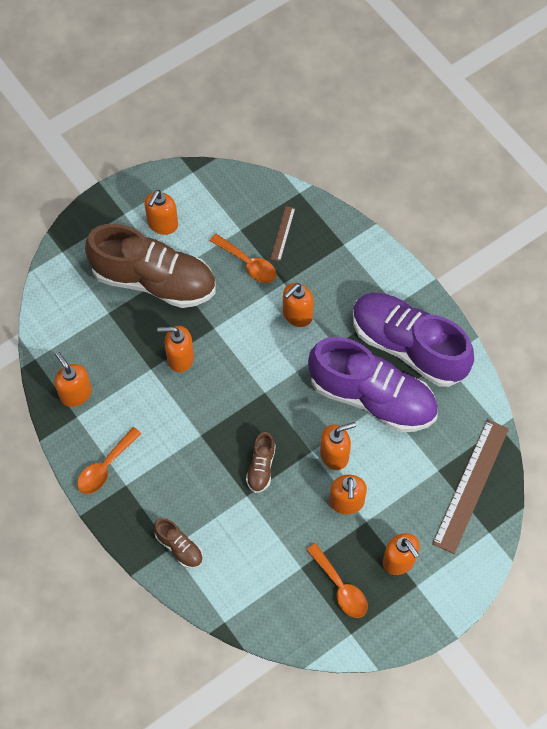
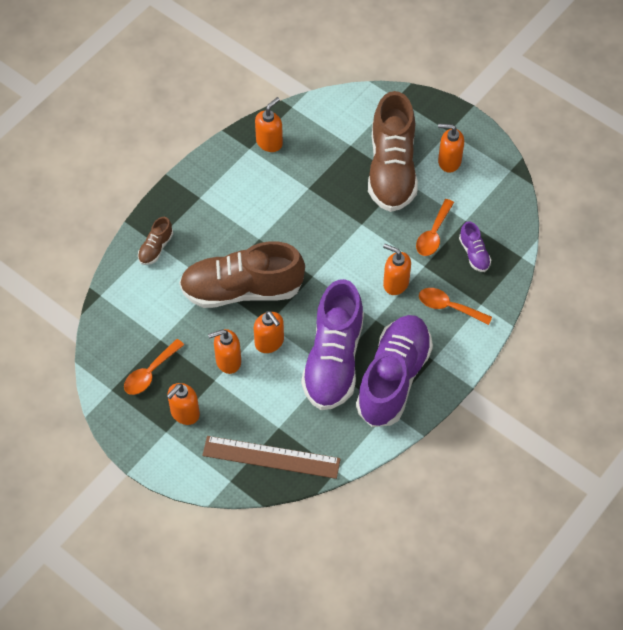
camera: 75 degrees right, 5 degrees down
orange spoon [77,427,142,494] -> orange spoon moved to [419,288,492,325]
orange soap dispenser [157,326,194,372] -> none
brown shoe [246,432,276,493] -> brown shoe [179,241,305,308], size x2.36
brown ruler [270,206,295,261] -> purple shoe [459,221,491,272]

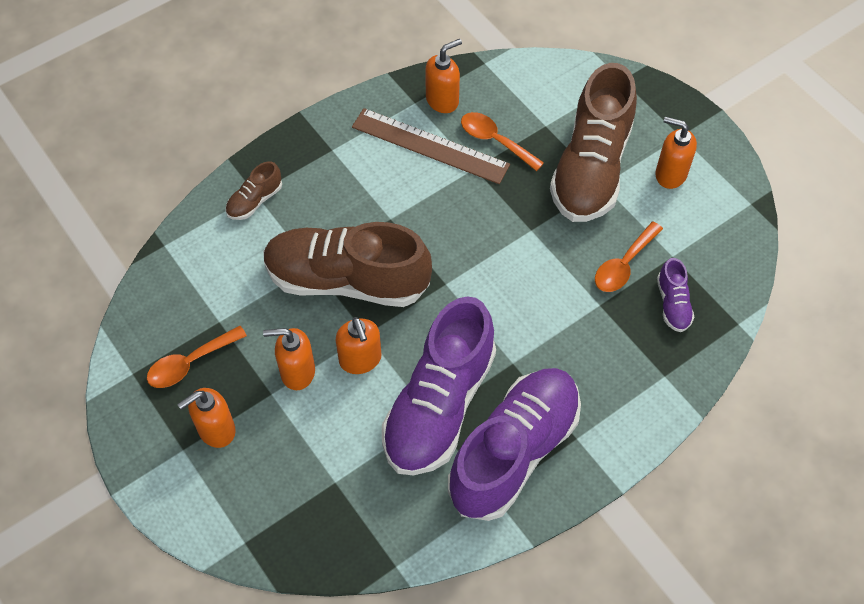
camera: 15 degrees right, 0 degrees up
brown ruler [202,436,341,479] -> brown ruler moved to [352,108,510,184]
orange soap dispenser [383,244,411,295] -> none
orange spoon [419,288,492,325] -> orange spoon moved to [461,112,544,171]

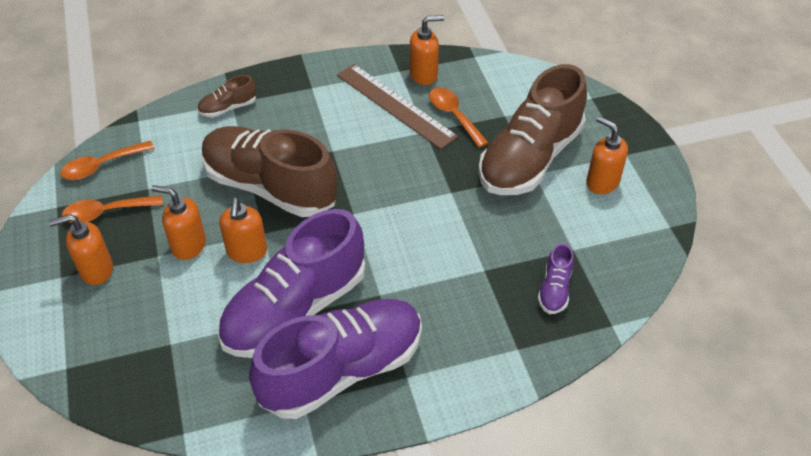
camera: 20 degrees right, 10 degrees down
orange spoon [595,222,663,292] -> orange spoon moved to [60,141,154,180]

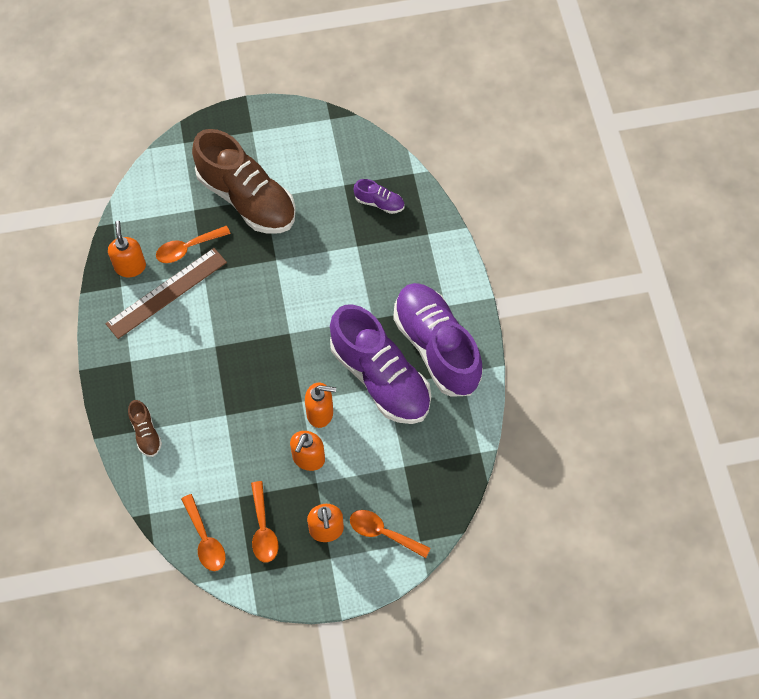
camera: 85 degrees left, 15 degrees up
brown shoe [202,126,338,217] -> none
orange soap dispenser [586,116,628,194] -> none
none -> orange spoon [350,510,431,558]

